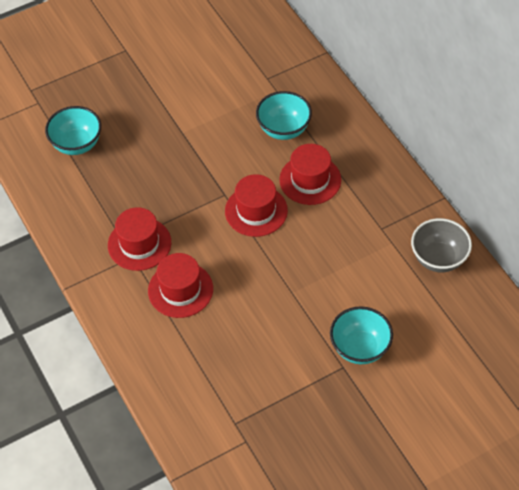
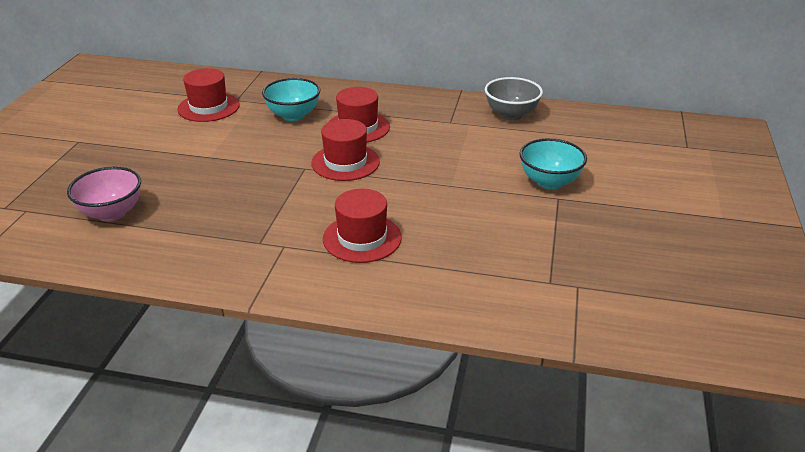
camera: 50 degrees left, 20 degrees down
turquoise bowl [45,106,101,155] -> pink bowl [67,166,141,222]
red hat [108,207,171,271] -> red hat moved to [177,68,240,122]

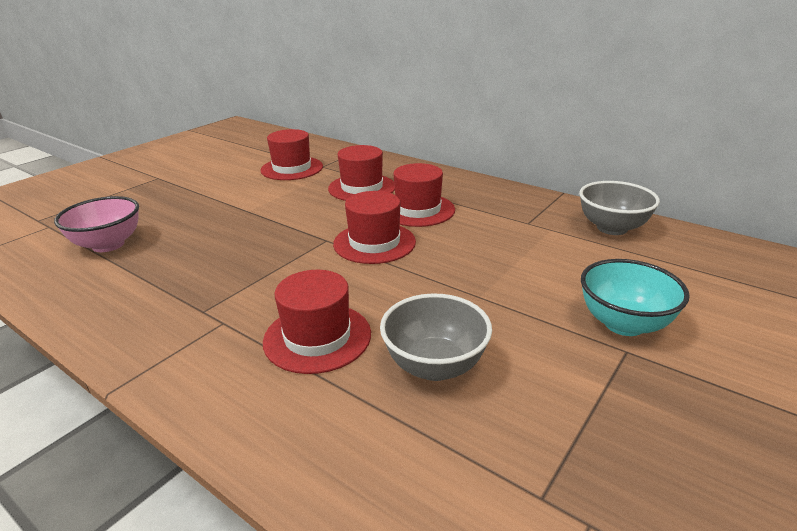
camera: 25 degrees right, 5 degrees down
turquoise bowl [262,78,320,121] -> red hat [328,145,395,201]
none -> grey bowl [380,293,492,381]

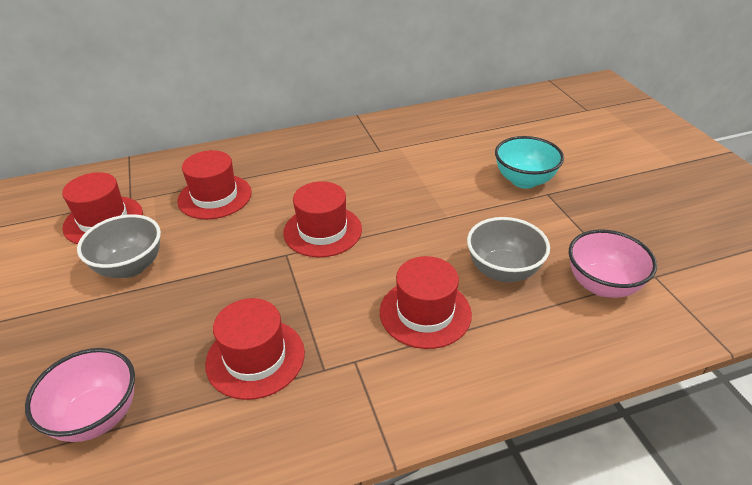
camera: 55 degrees left, 10 degrees up
red hat [393,163,455,227] -> red hat moved to [205,298,305,400]
grey bowl [579,181,660,235] -> grey bowl moved to [77,214,161,278]
none -> pink bowl [569,230,657,298]

